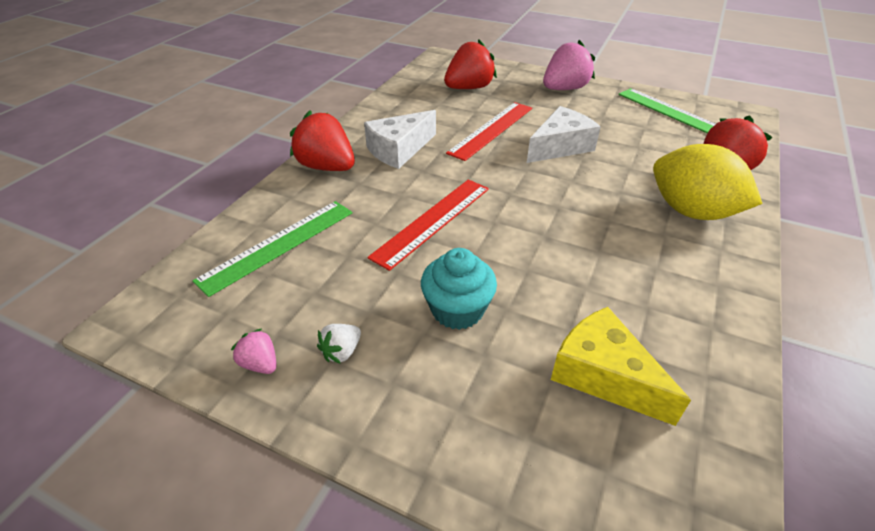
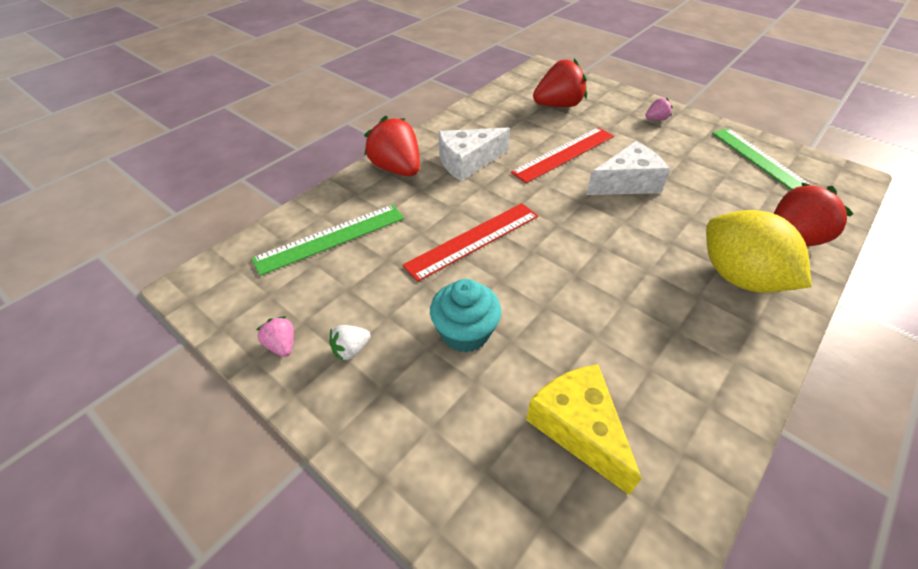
camera: 15 degrees right, 5 degrees up
pink strawberry [543,40,595,90] -> pink strawberry [645,98,673,121], size x0.47

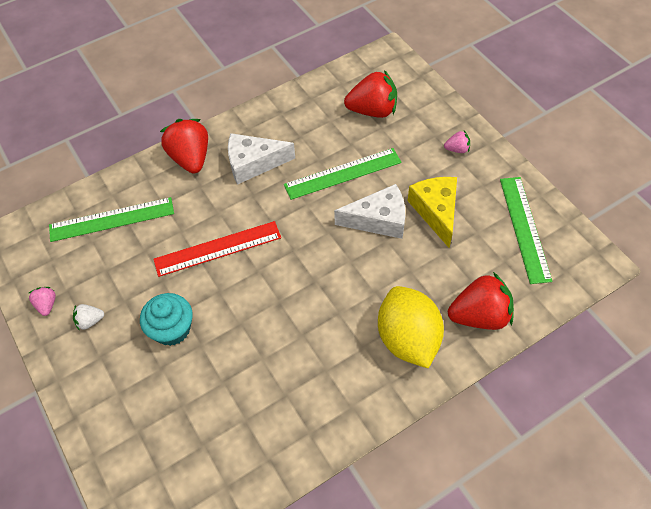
camera: 20 degrees right, 10 degrees up
red ruler [511,127,614,183] -> green ruler [284,148,402,200]
yellow cheese [526,364,642,495] -> yellow cheese moved to [408,177,457,248]

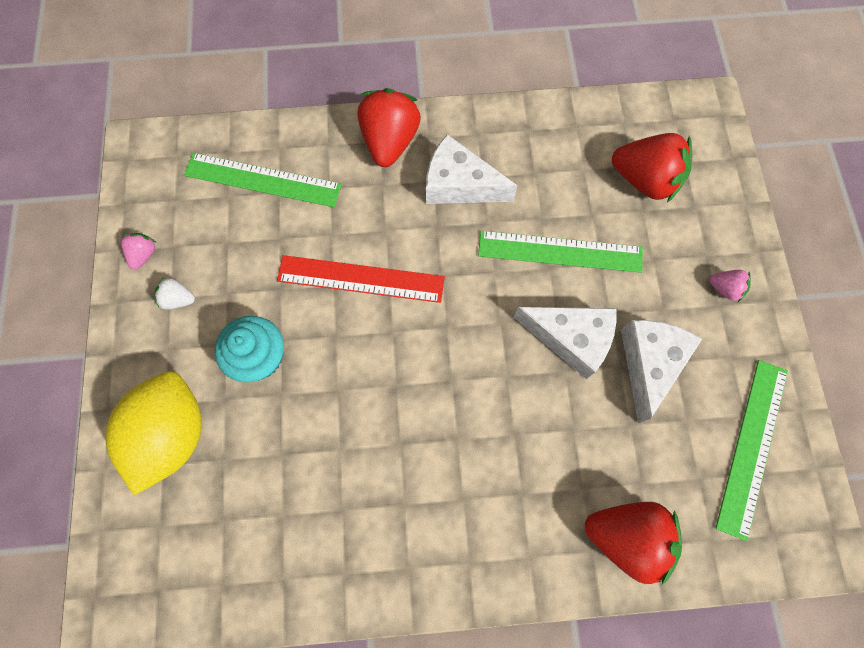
camera: 25 degrees right, 15 degrees up
yellow lemon [378,286,444,369] -> yellow lemon moved to [106,371,202,495]
yellow cheese [408,177,457,248] -> white cheese [621,320,702,423]

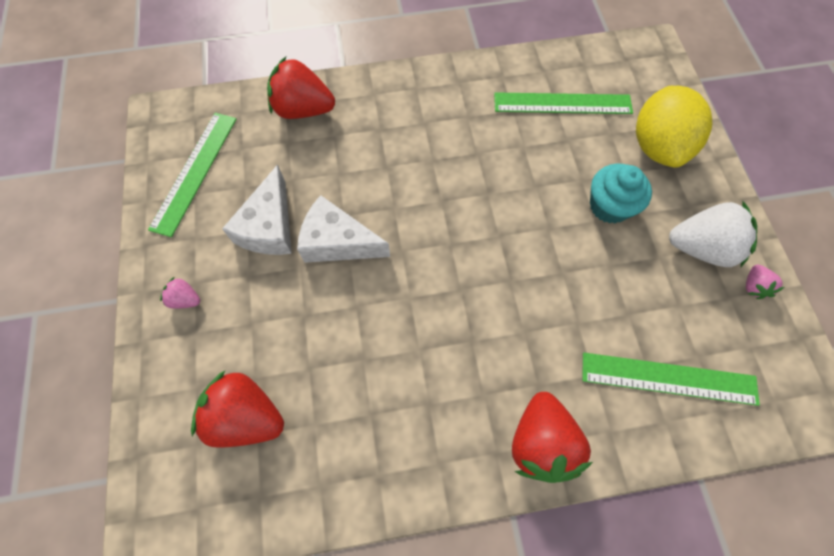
camera: 175 degrees right, 5 degrees down
white strawberry [154,277,195,309] -> white strawberry [669,201,757,267], size x2.12
red ruler [277,255,445,303] -> none
white cheese [426,134,518,204] -> none
green ruler [478,231,643,273] -> green ruler moved to [494,92,633,114]

